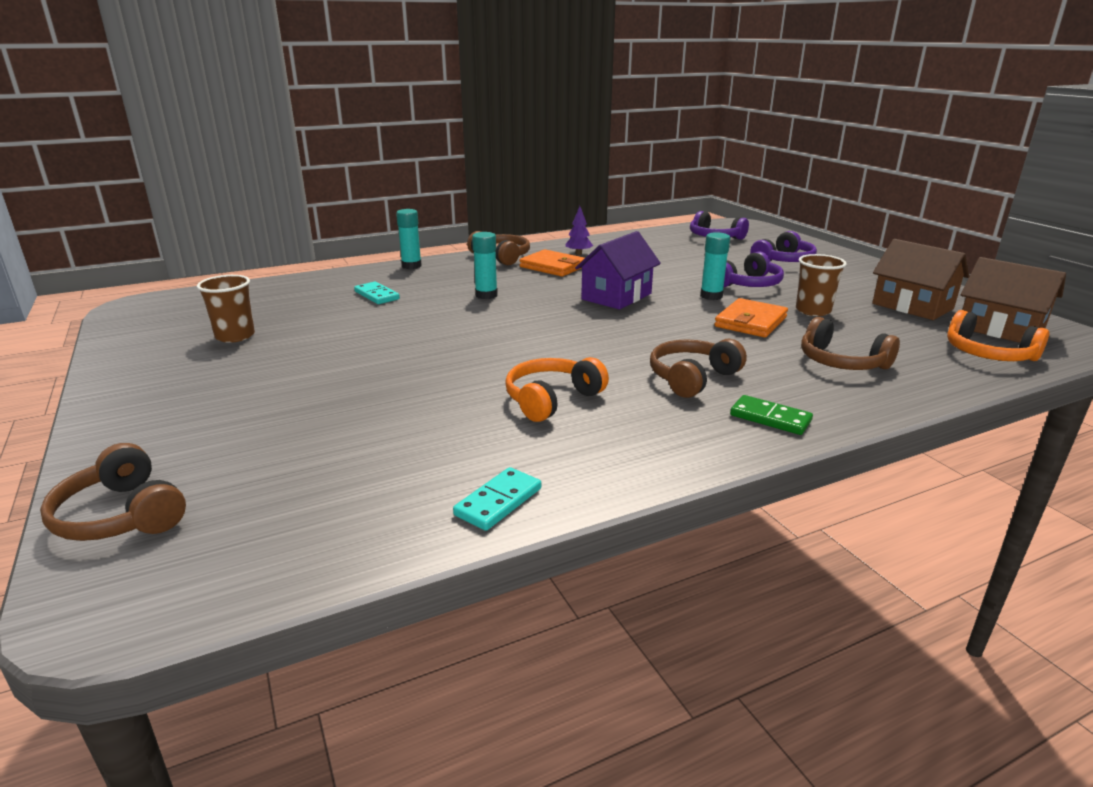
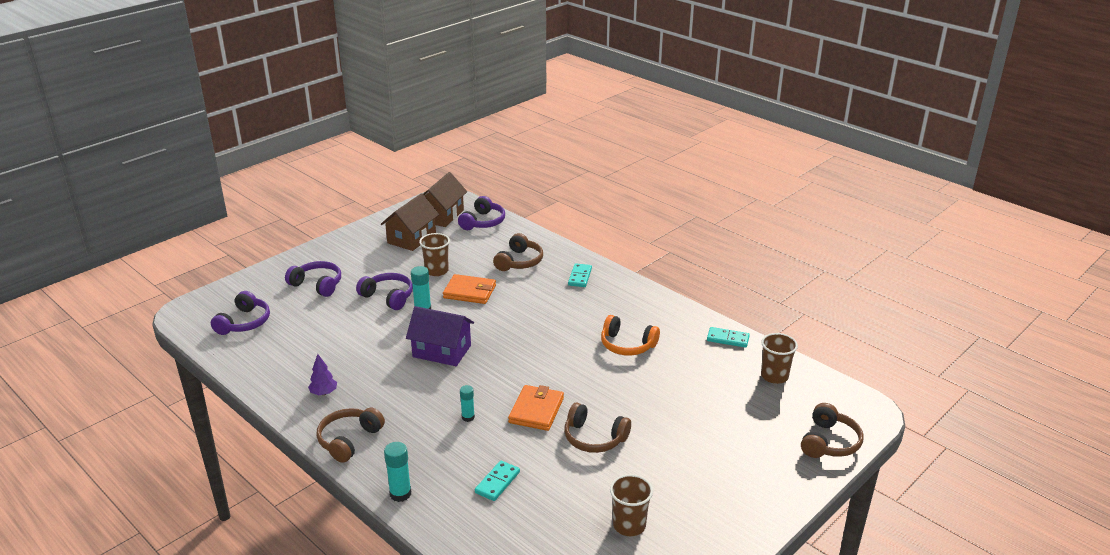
camera: 110 degrees left, 5 degrees up
turquoise glue stick [472,232,498,299] -> turquoise glue stick [460,385,475,422], size x0.66
orange wallet [519,249,585,277] -> orange wallet moved to [508,385,564,431]
brown headphones [650,339,747,398] -> brown headphones moved to [564,403,631,453]
green domino [730,395,813,435] -> none
orange headphones [947,310,1049,361] -> purple headphones [458,196,505,230]
none -> turquoise domino [568,263,592,287]
none -> brown cup [761,333,798,384]

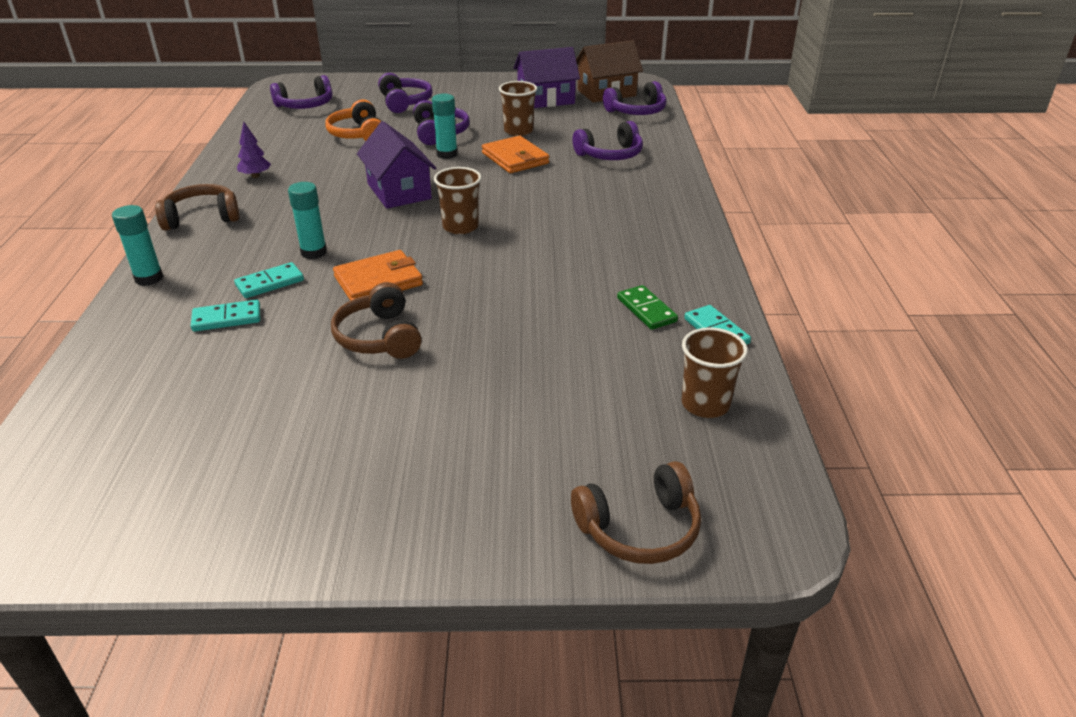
camera: 45 degrees right, 5 degrees up
brown house [381,193,439,251] -> purple house [514,47,580,108]
turquoise glue stick [460,385,475,422] -> turquoise glue stick [288,182,327,259], size x1.51
brown headphones [493,233,543,271] -> purple headphones [573,121,643,160]
turquoise domino [568,263,592,287] -> turquoise domino moved to [234,262,304,298]
orange headphones [601,315,660,356] -> orange headphones moved to [325,99,381,141]
brown cup [610,474,653,536] -> brown cup moved to [434,167,482,234]
none -> green domino [617,285,678,330]

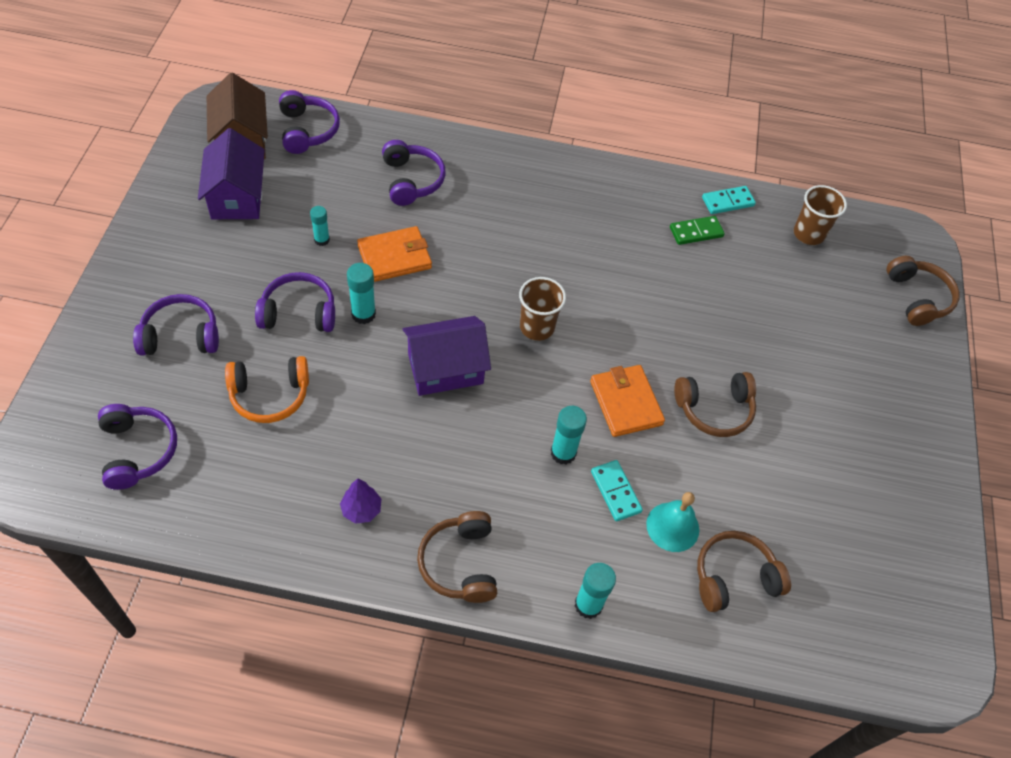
camera: 85 degrees left, 20 degrees up
turquoise domino [191,300,260,332] -> turquoise bell [646,492,699,552]
brown cup [499,81,537,136] -> turquoise glue stick [310,206,330,246]
none -> brown headphones [697,531,791,612]

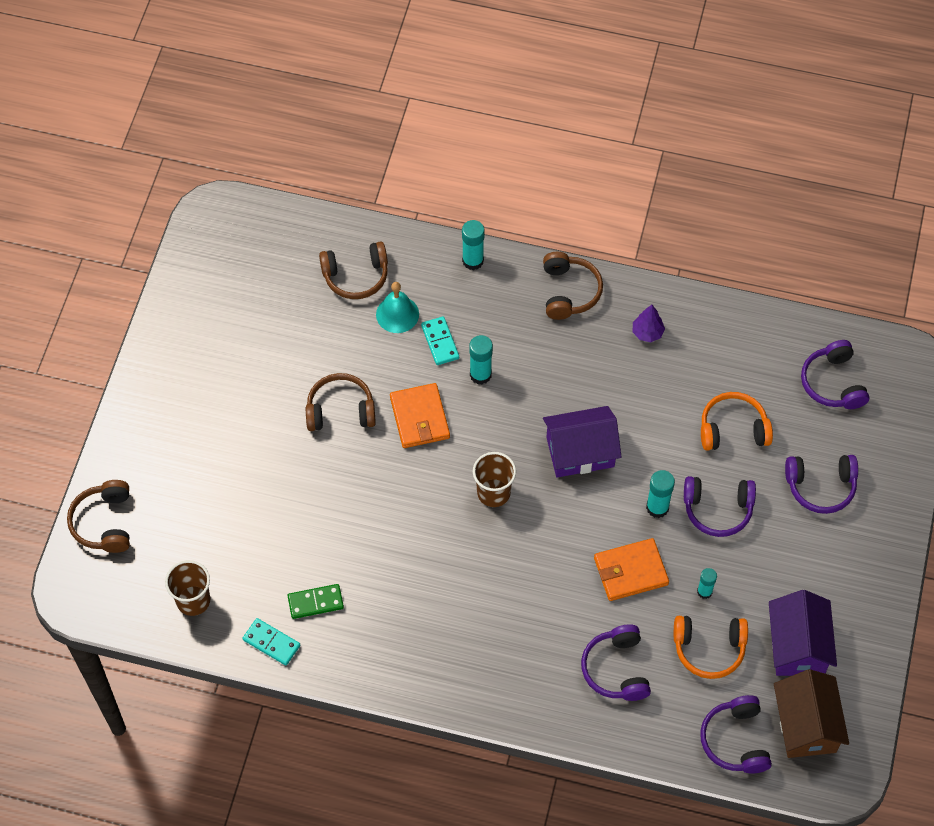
camera: 170 degrees left, 5 degrees up
turquoise domino [702,186,756,214] -> turquoise domino turned 45 degrees clockwise [242,618,300,665]
none -> orange headphones [674,616,748,679]

